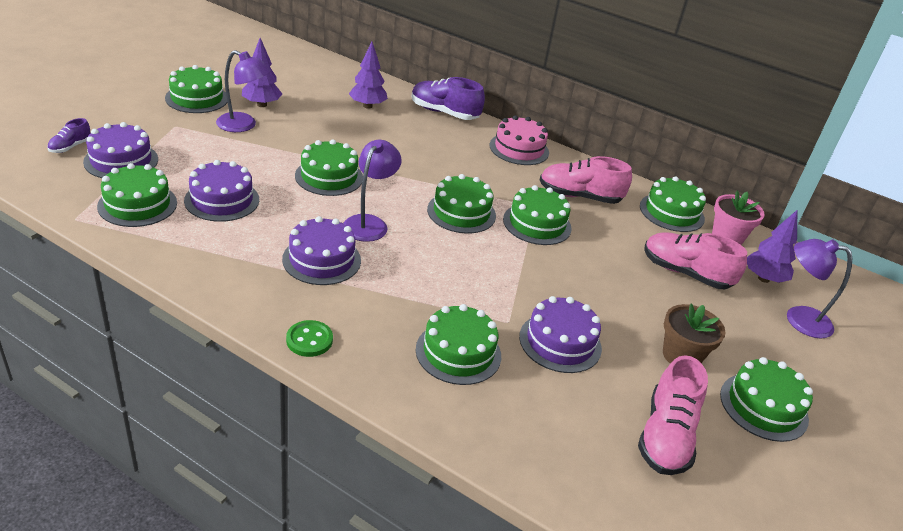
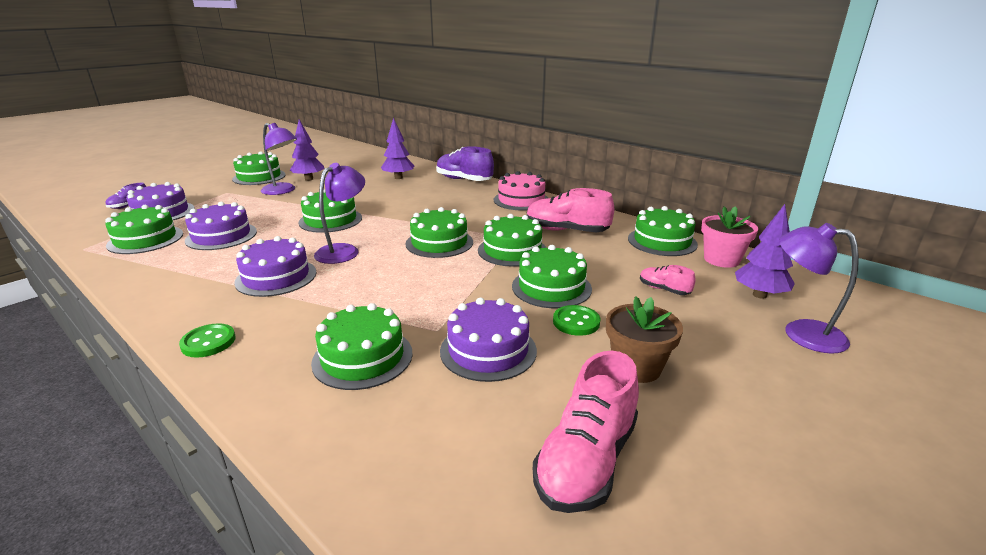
camera: 15 degrees right, 10 degrees down
pink shoe [644,233,747,289] -> pink shoe [640,265,696,295], size x0.51
green cake [720,357,813,442] -> green cake moved to [512,245,592,308]
none -> green button [553,305,601,336]

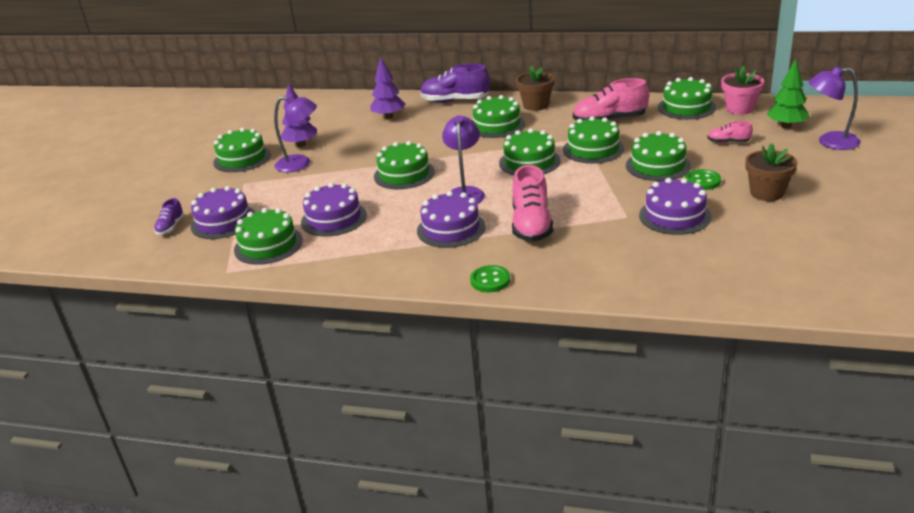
camera: 25 degrees left, 5 degrees up
green cake [311,303,413,390] -> green cake moved to [473,95,525,138]
pink cake [494,171,548,211] -> brown flower pot [516,66,555,111]
pink shoe [533,351,639,513] -> pink shoe moved to [512,165,554,242]
purple tree [735,204,795,299] -> green tree [767,58,810,128]

